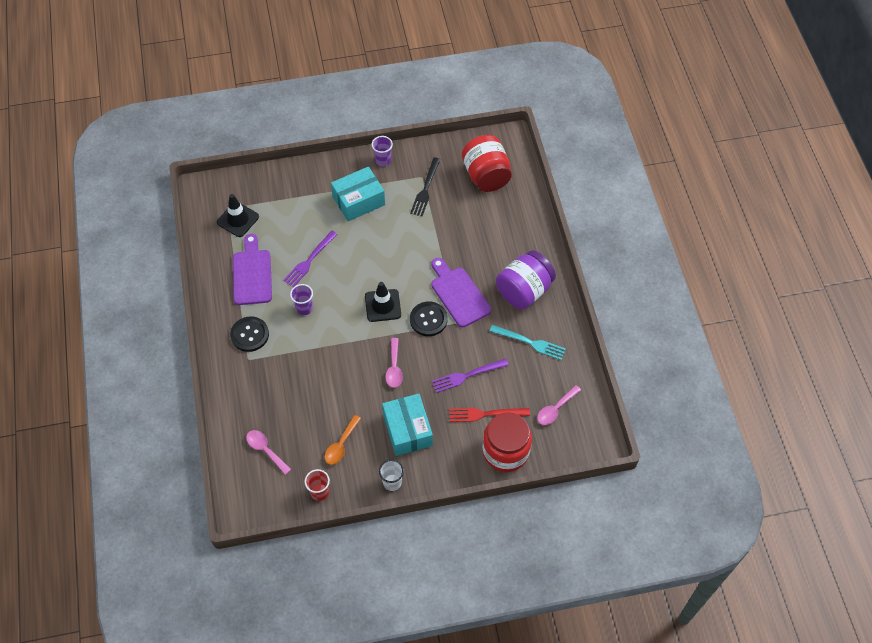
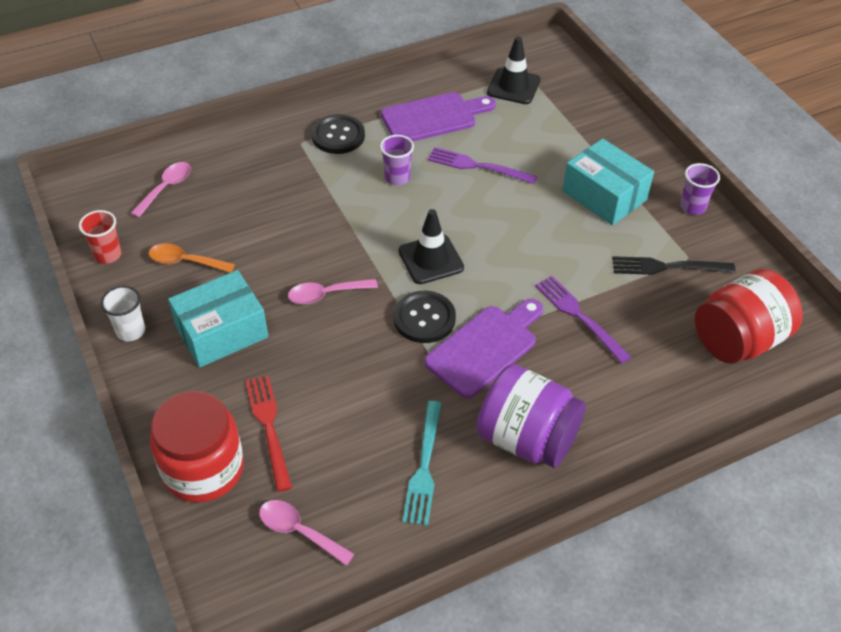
camera: 75 degrees right, 10 degrees down
purple fork [432,358,509,393] -> purple fork moved to [535,276,631,364]

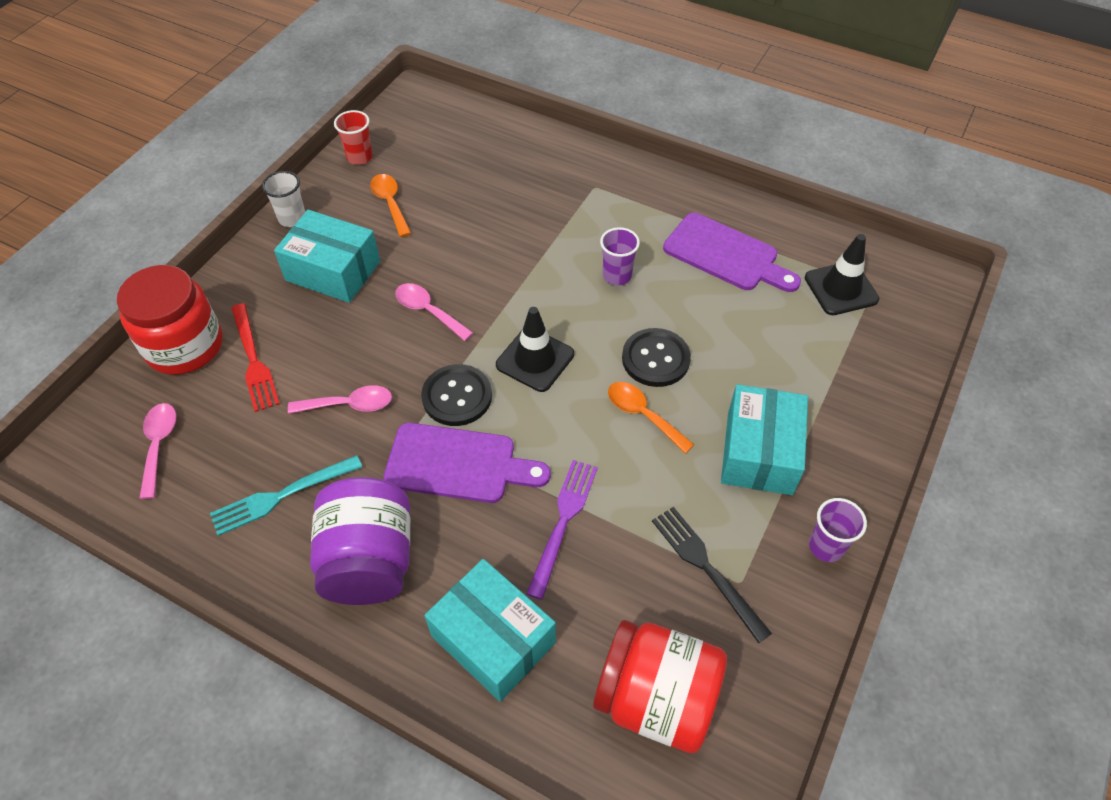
camera: 55 degrees right, 5 degrees up
pink spoon [131,162,191,218] -> pink spoon moved to [288,385,392,414]
red fork [245,375,292,492] -> red fork turned 120 degrees clockwise [231,303,280,412]
black button [311,114,365,154] -> black button moved to [622,328,691,387]
purple fork [428,147,538,184] -> none
none -> turquoise box [424,559,556,702]
none -> orange spoon [608,382,694,454]

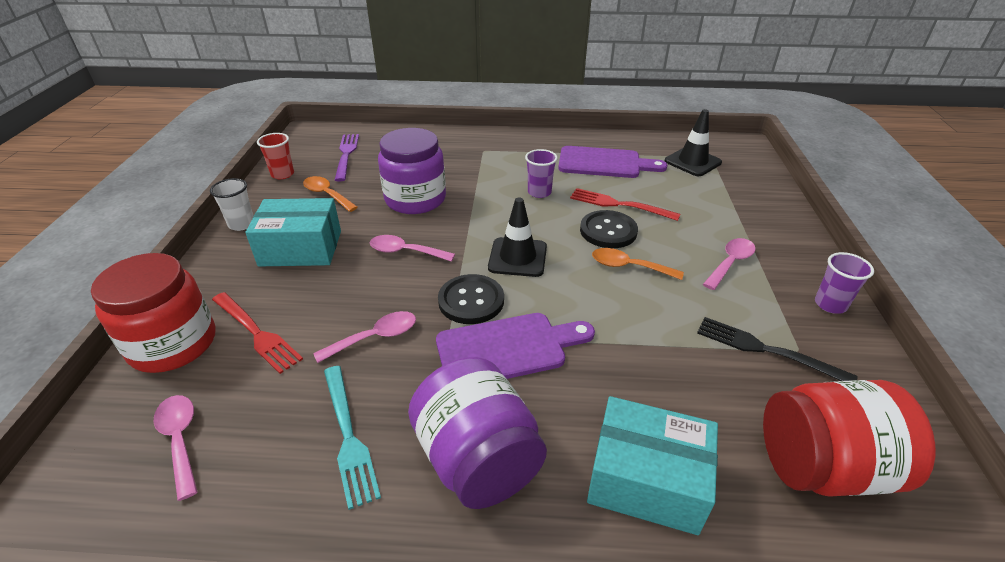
camera: 25 degrees left, 15 degrees down
turquoise fork [210,455,362,536] -> turquoise fork turned 60 degrees counterclockwise [324,366,381,510]
purple fork [526,460,598,600] -> purple fork moved to [335,134,359,181]
turquoise box [721,384,808,495] -> pink spoon [703,238,755,290]
none -> purple jar [378,128,446,214]
none -> red fork [570,188,680,221]

